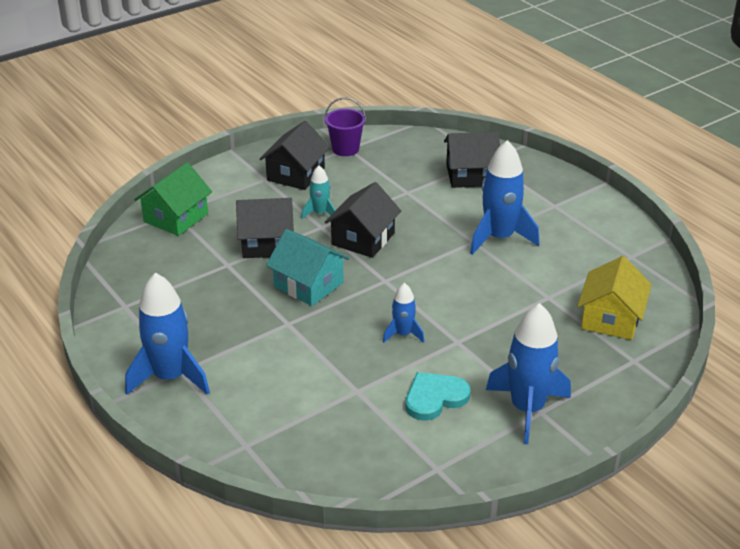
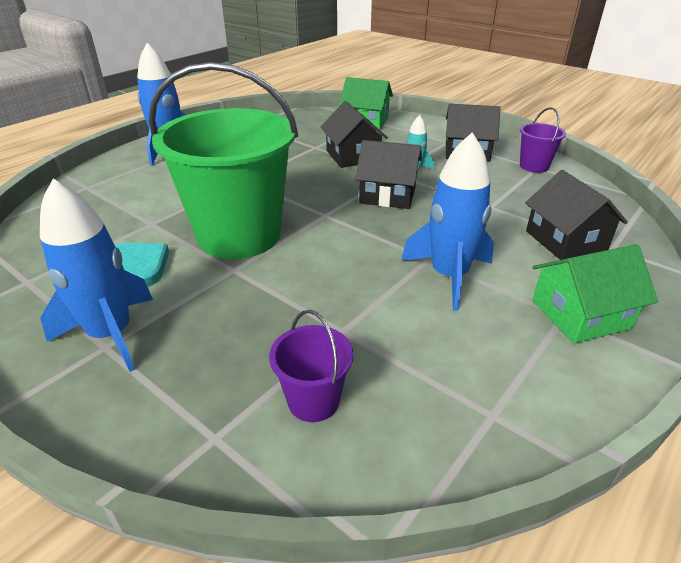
camera: 75 degrees right, 0 degrees up
turquoise house [266,229,349,306] -> none
blue rocket [383,283,425,343] -> green bucket [149,62,298,259]
yellow house [577,256,652,340] -> purple bucket [269,310,354,422]
none -> green house [532,244,658,344]

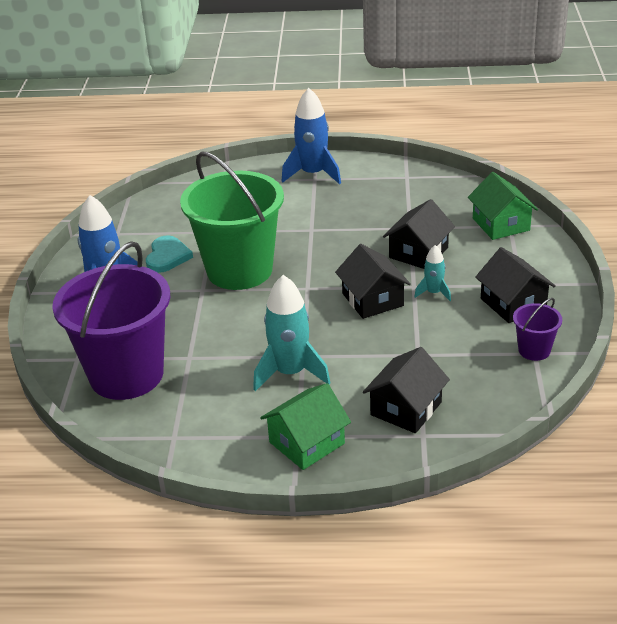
camera: 55 degrees right, 0 degrees up
purple bucket [269,310,354,422] -> purple bucket [52,241,170,400], size x2.34
blue rocket [401,133,494,311] -> turquoise rocket [253,275,330,391]
green house [532,244,658,344] -> green house turned 75 degrees counterclockwise [260,383,351,470]

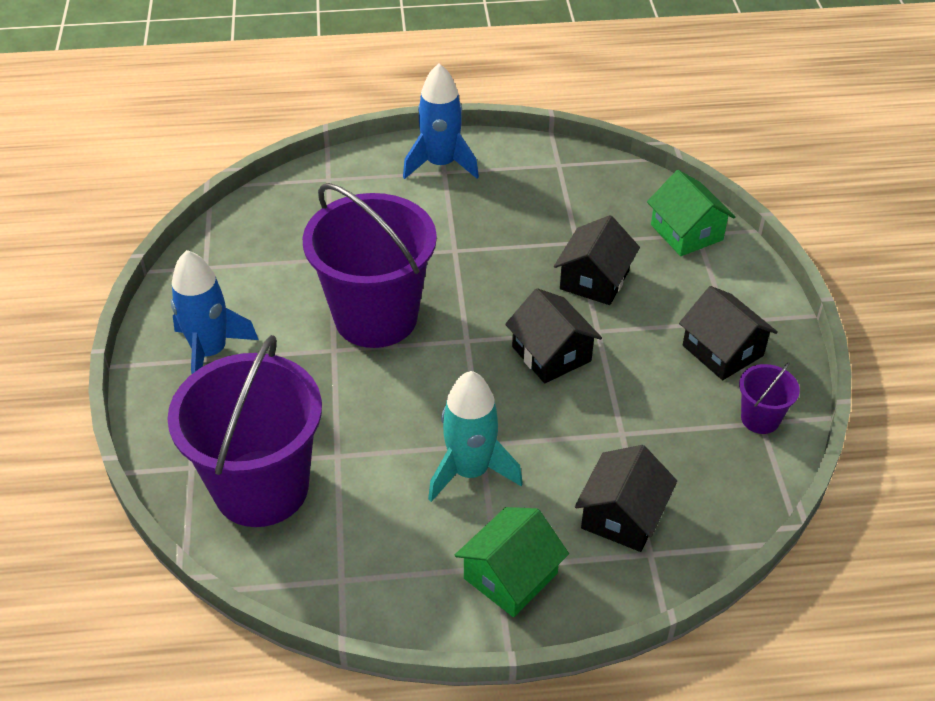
camera: 10 degrees left, 10 degrees up
turquoise heart [146,236,193,273] -> none
green bucket [180,152,284,290] -> purple bucket [303,183,437,348]
turquoise rocket [414,245,451,301] -> none

